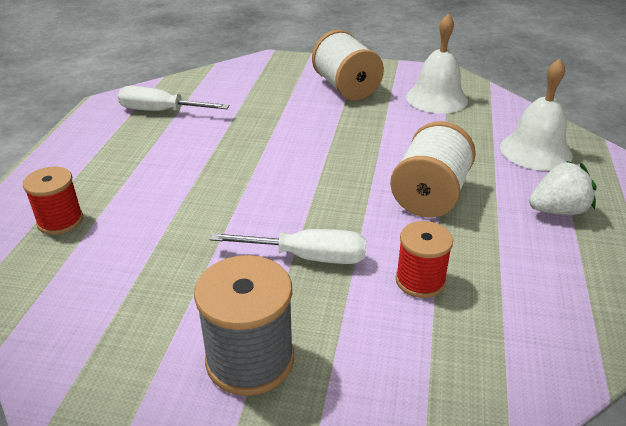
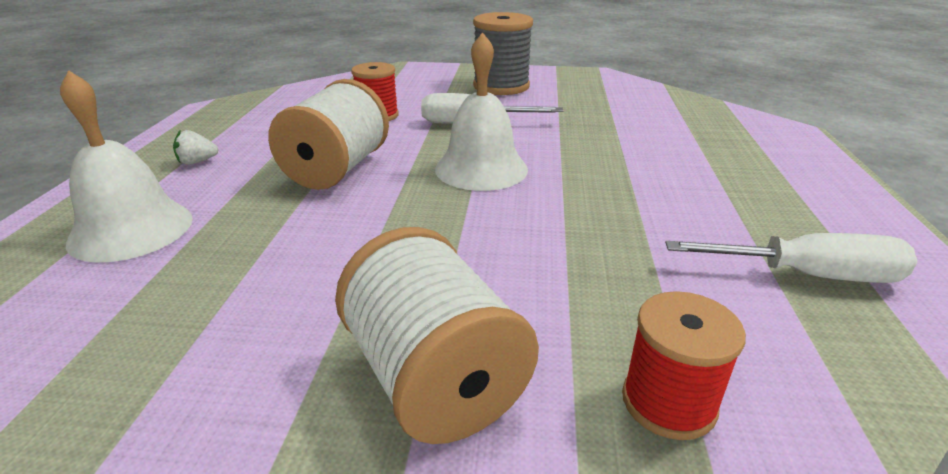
camera: 175 degrees right, 5 degrees down
red spool [23,167,83,235] -> red spool moved to [622,291,746,440]
white bell [406,14,468,114] -> white bell moved to [435,32,528,191]
white strawberry [529,161,597,215] -> white strawberry [173,130,218,165], size x0.56

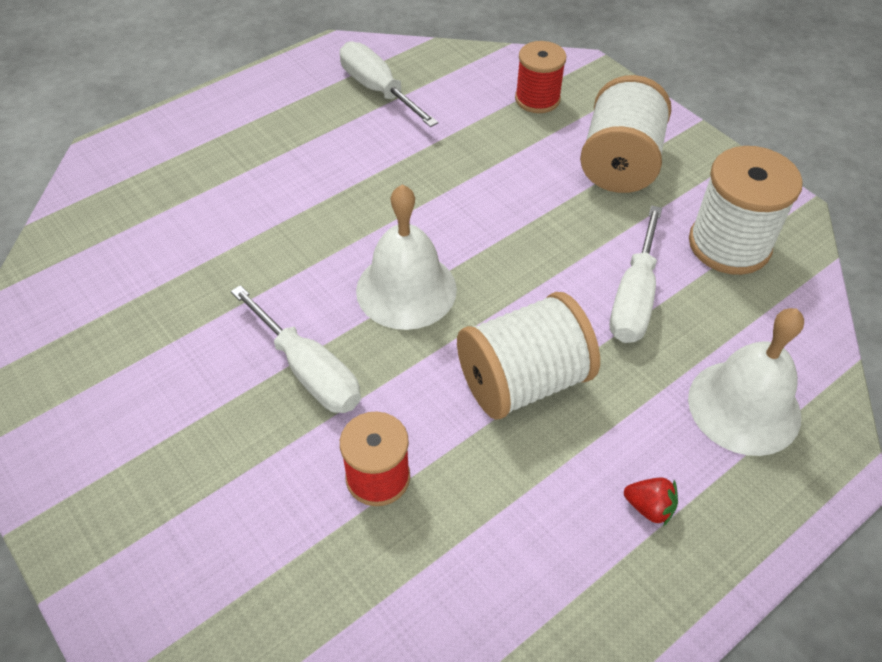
camera: 135 degrees left, 20 degrees up
white strawberry [173,130,218,165] -> red strawberry [624,478,678,526]
grey spool [473,12,533,95] -> none
none -> white screwdriver [610,205,662,343]
none -> white spool [689,146,803,275]

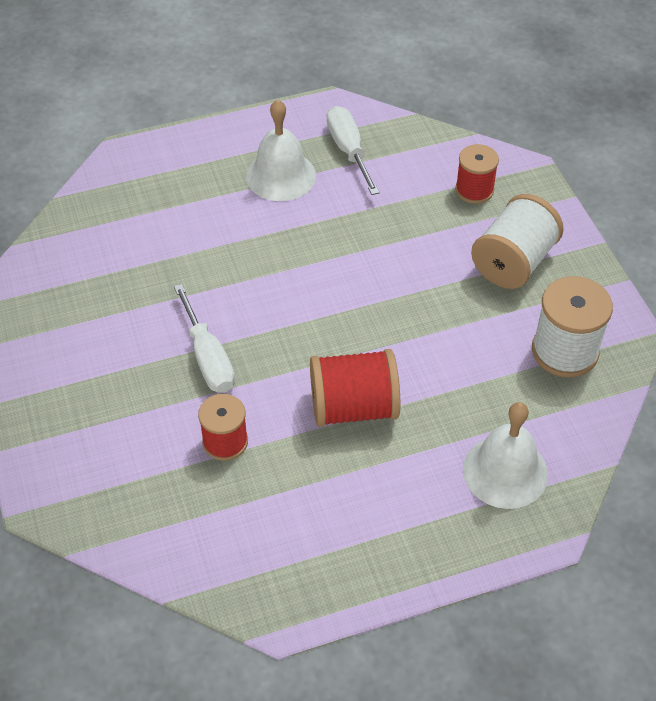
camera: 20 degrees right, 0 degrees up
white bell [356,184,457,330] -> white bell moved to [246,100,316,201]
white spool [457,292,600,420] -> red spool [310,349,400,427]
white screwdriver [610,205,662,343] -> none
red strawberry [624,478,678,526] -> none

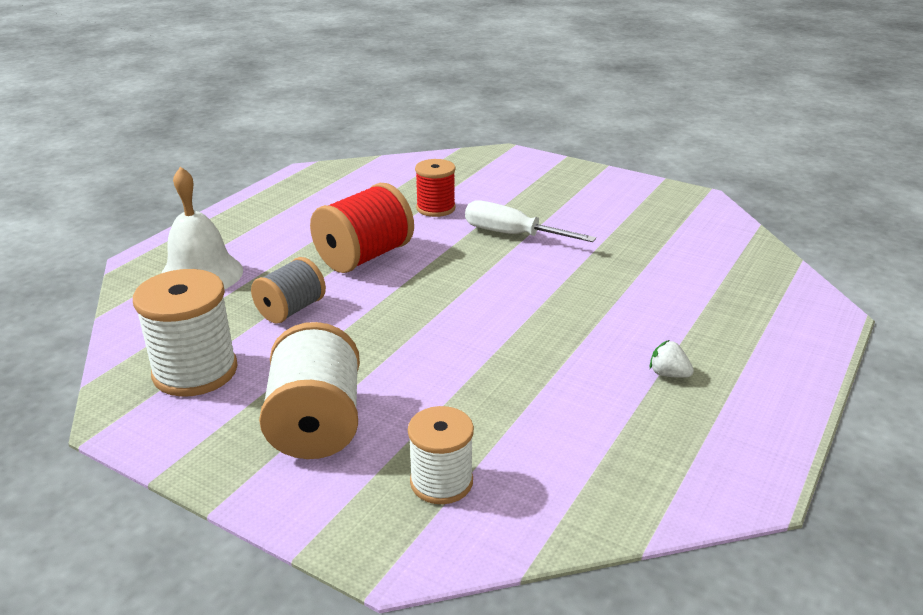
camera: 140 degrees right, 20 degrees down
white bell [246,100,316,201] -> white strawberry [650,340,694,378]
white screwdriver [327,106,380,195] -> none
red spool [455,144,499,204] -> white spool [408,406,474,504]
none -> grey spool [251,257,326,324]

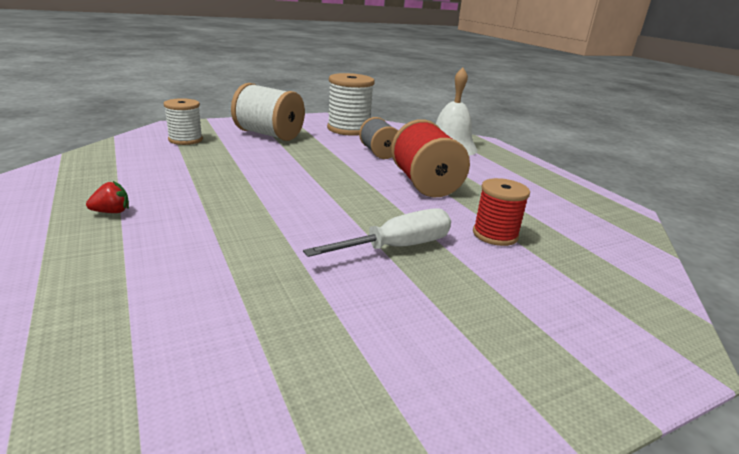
camera: 120 degrees right, 5 degrees down
white strawberry [650,340,694,378] -> red strawberry [86,181,129,213]

